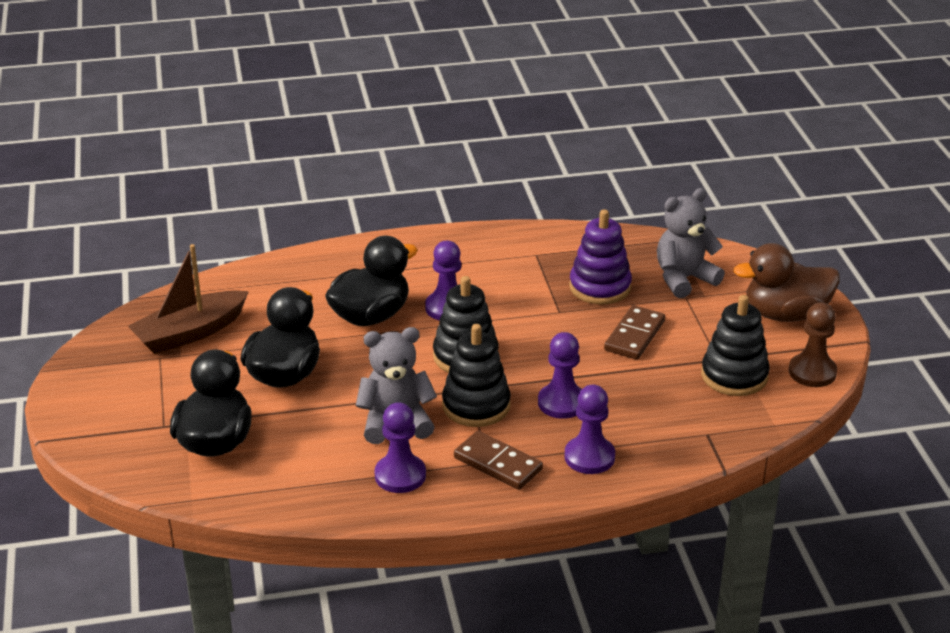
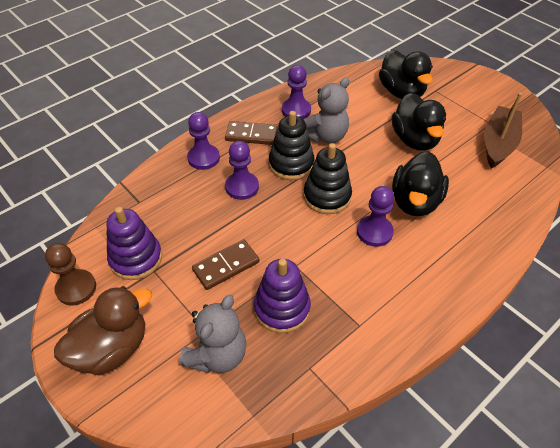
camera: 150 degrees right, 15 degrees up
brown domino [604,305,665,360] -> brown domino turned 60 degrees clockwise [192,239,259,290]
black stacking toy [701,295,770,396] -> purple stacking toy [107,207,162,280]

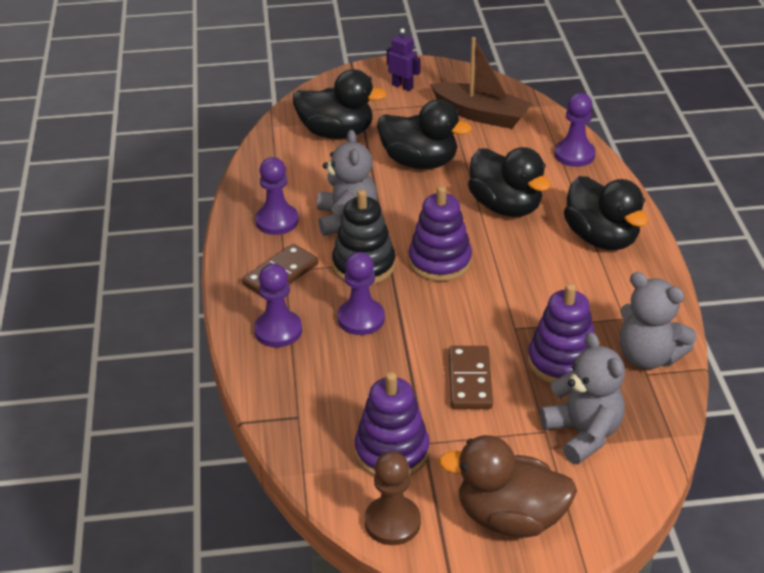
camera: 55 degrees left, 10 degrees down
brown duck [54,286,152,375] -> brown duck turned 75 degrees counterclockwise [439,435,577,538]
black stacking toy [303,143,352,214] -> purple stacking toy [409,186,472,281]
purple pawn [357,186,394,247] -> purple pawn moved to [554,93,596,167]
brown boat [484,93,522,169] -> brown boat turned 150 degrees clockwise [430,37,532,129]
none -> purple robot [387,28,421,91]
none -> black duck [564,176,648,250]
none -> grey teddy bear [620,272,697,370]

